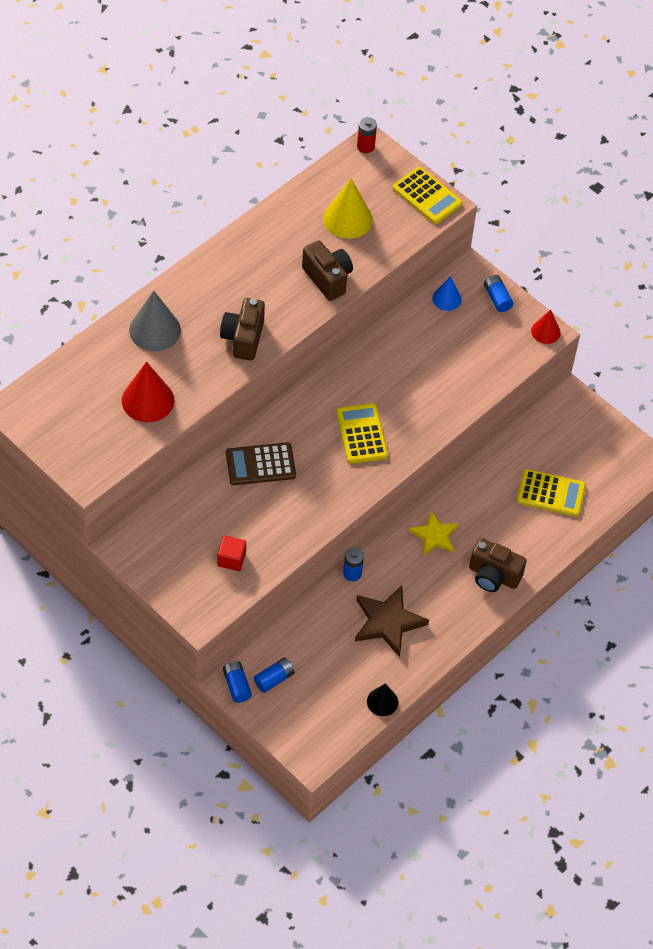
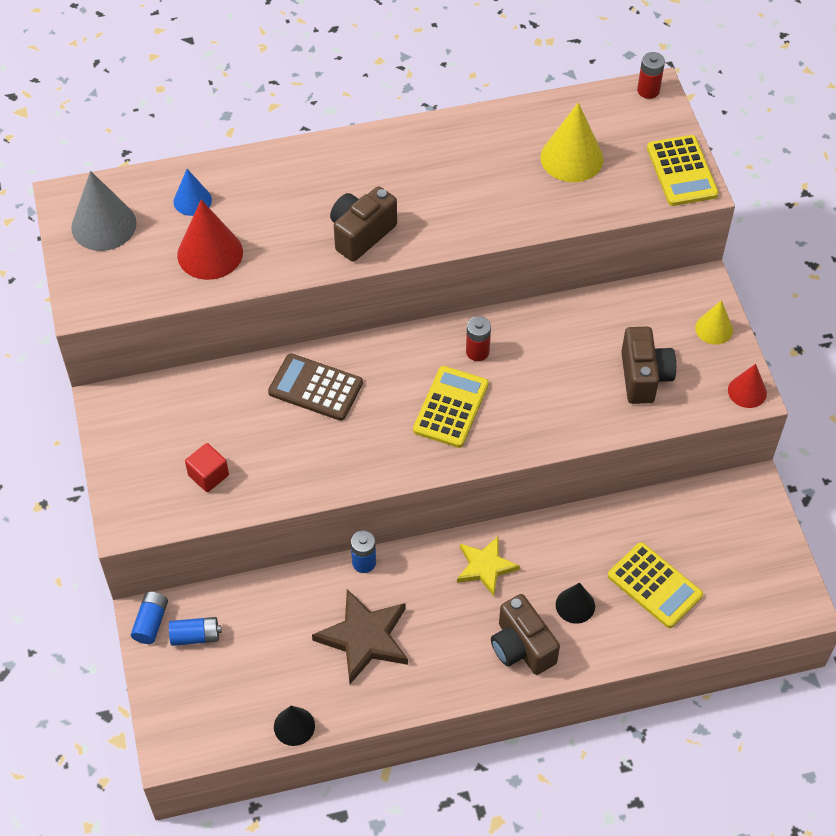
camera: 35 degrees right, 0 degrees up
grey cone [129,291,181,351] -> grey cone moved to [71,171,137,251]
brown camera [302,240,353,301] -> brown camera moved to [621,327,676,404]
blue cone [432,276,462,311] -> blue cone moved to [173,169,212,216]
blue battery [484,275,513,312] -> yellow cone [695,300,733,345]
none -> red battery [466,316,491,361]
none -> black cone [556,583,595,624]

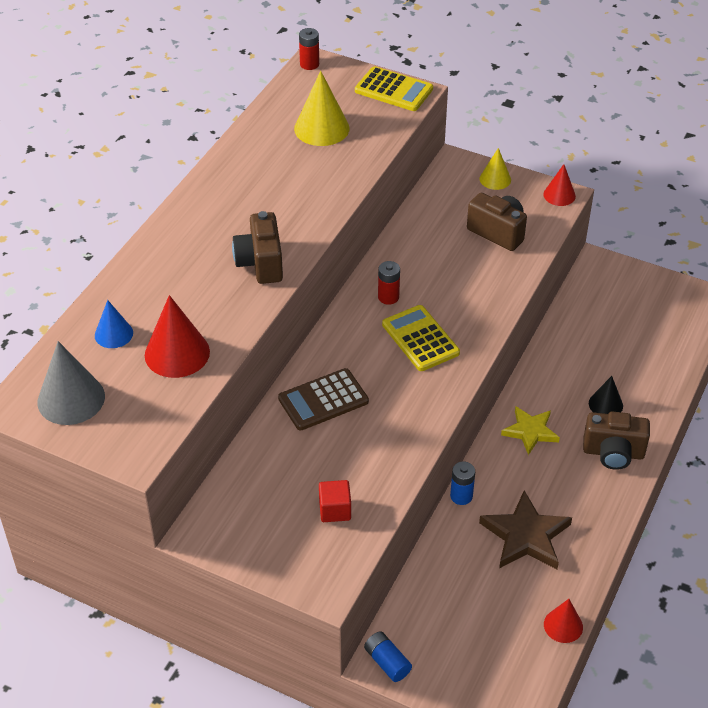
camera: 50 degrees left, 10 degrees down
blue battery [169,617,221,646] -> none
black cone [274,706,315,746] -> red cone [544,599,583,643]
yellow calculator [608,542,703,628] -> none

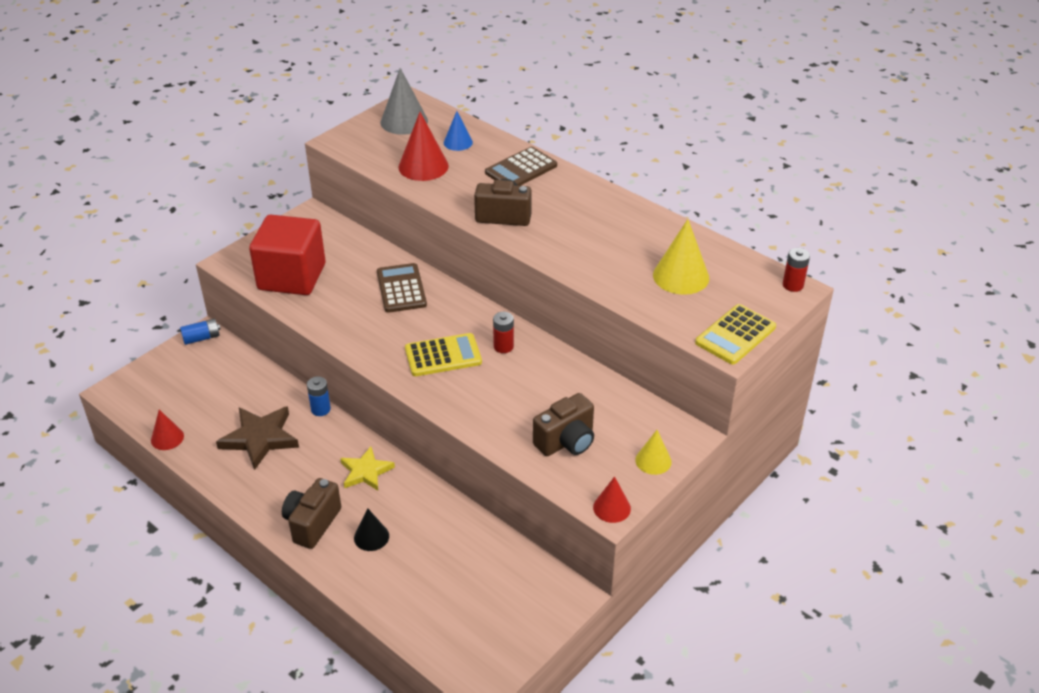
camera: 105 degrees right, 5 degrees down
red cube [319,480,351,522] -> red cube [249,215,325,295], size x2.42
none -> brown calculator [485,147,557,186]

